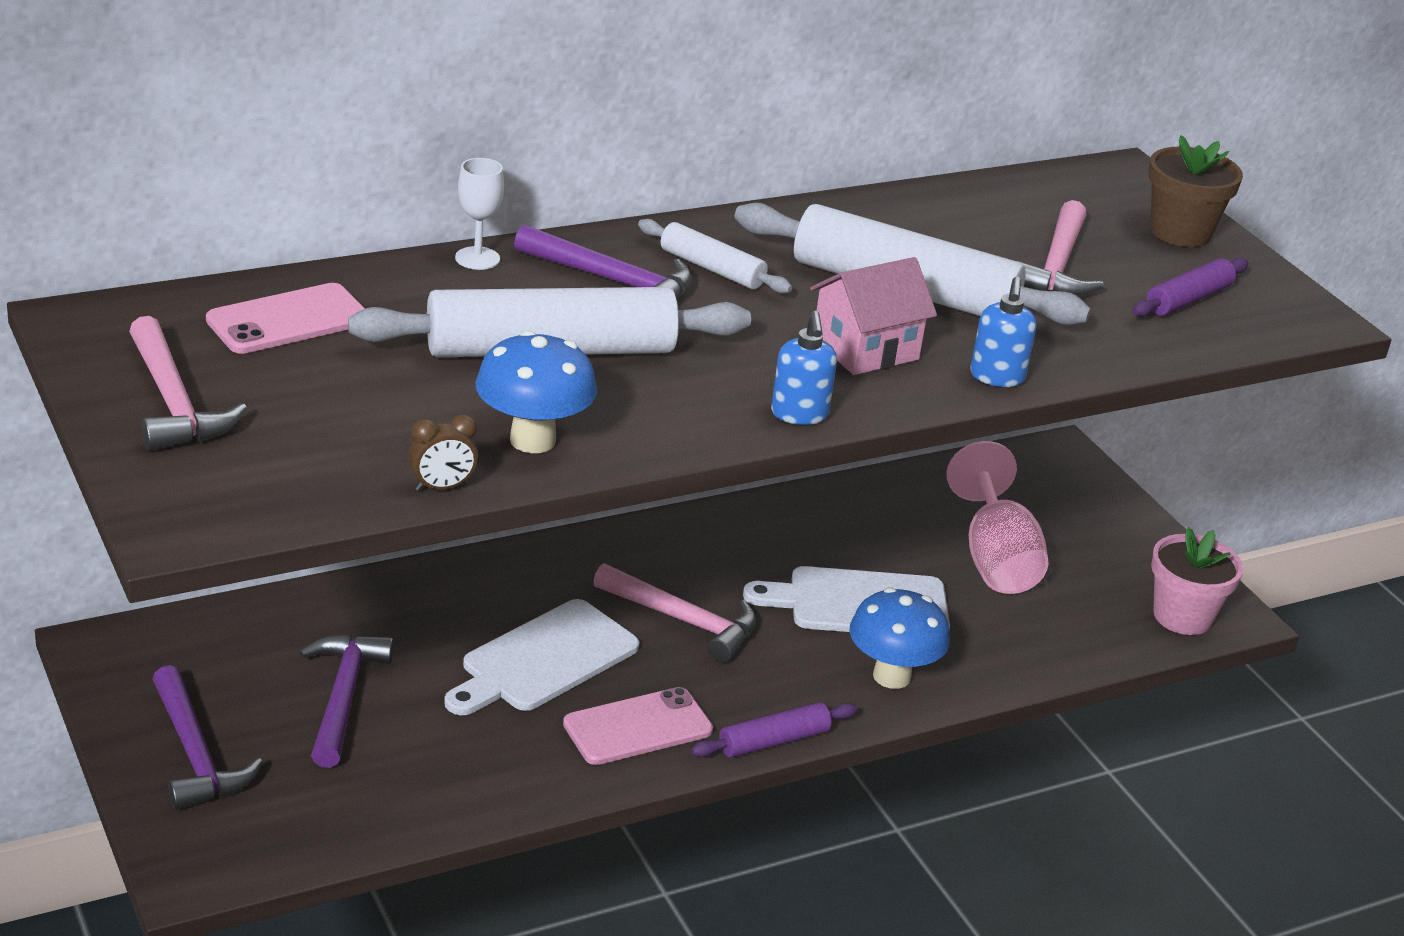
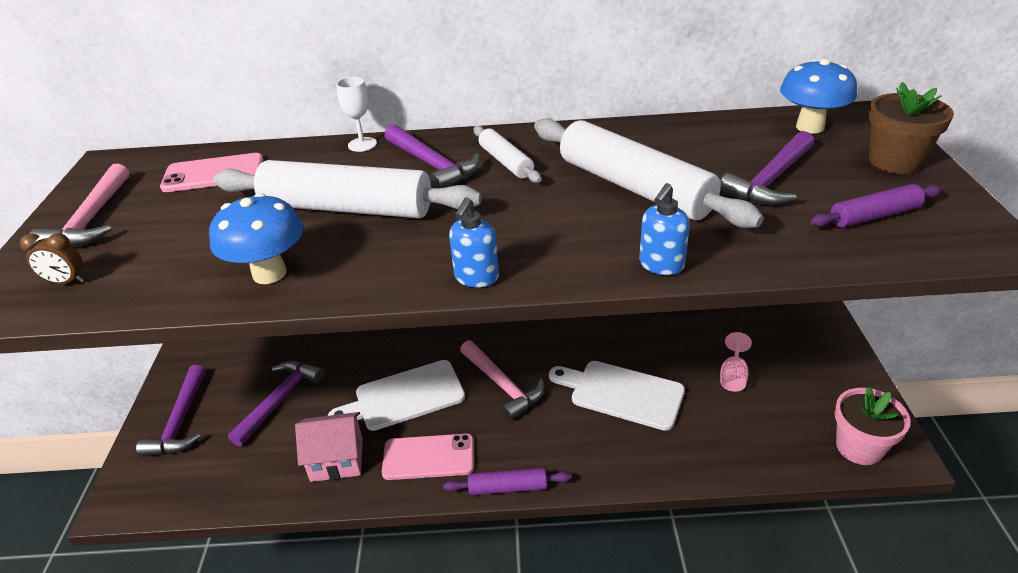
camera: 30 degrees right, 5 degrees up
brown clock [408,414,478,491] -> brown clock moved to [20,233,84,284]
pink house [810,257,937,375] -> pink house moved to [295,412,363,482]
blue mushroom [849,587,950,689] -> blue mushroom moved to [780,59,857,134]
pink goblet [946,441,1048,594] -> pink goblet [720,332,752,392], size x0.54
pink hammer [1017,200,1104,296] -> purple hammer [720,131,814,205]

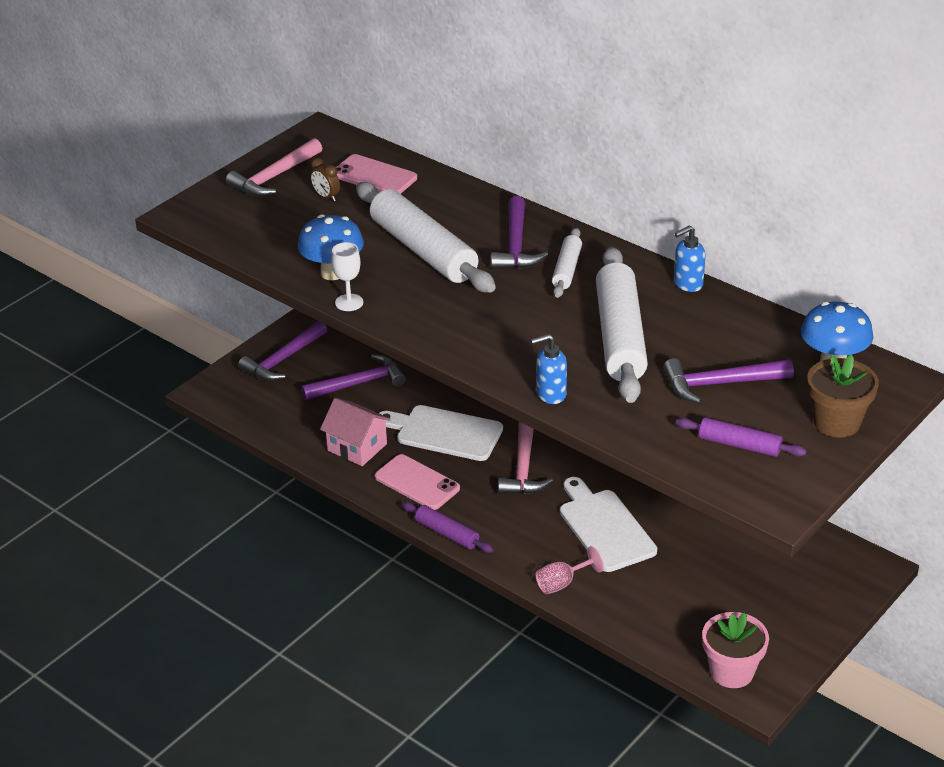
camera: 40 degrees right, 0 degrees up
brown clock [20,233,84,284] -> brown clock moved to [311,158,340,201]
white goblet [336,77,377,152] -> white goblet moved to [331,242,363,311]
blue soap dispenser [449,197,499,288] -> blue soap dispenser moved to [674,225,706,292]
pink goblet [720,332,752,392] -> pink goblet moved to [536,546,604,594]

